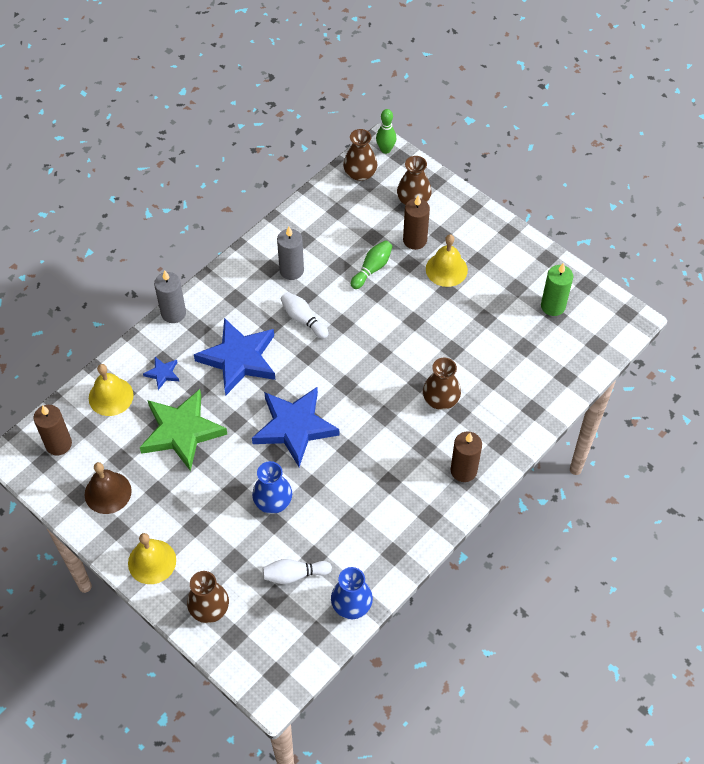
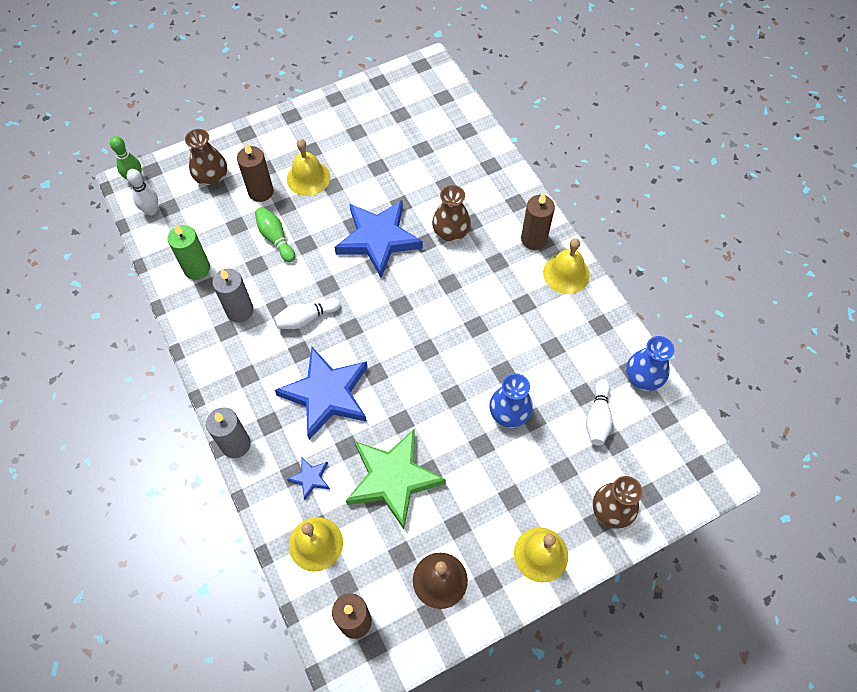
camera: 70 degrees left, 5 degrees up
blue star [252,387,339,467] -> blue star moved to [334,200,423,278]
brown vase [343,129,377,181] -> white bowling pin [127,169,158,215]
green candle [541,263,573,316] -> green candle moved to [167,224,210,280]
none -> yellow bell [543,238,590,294]

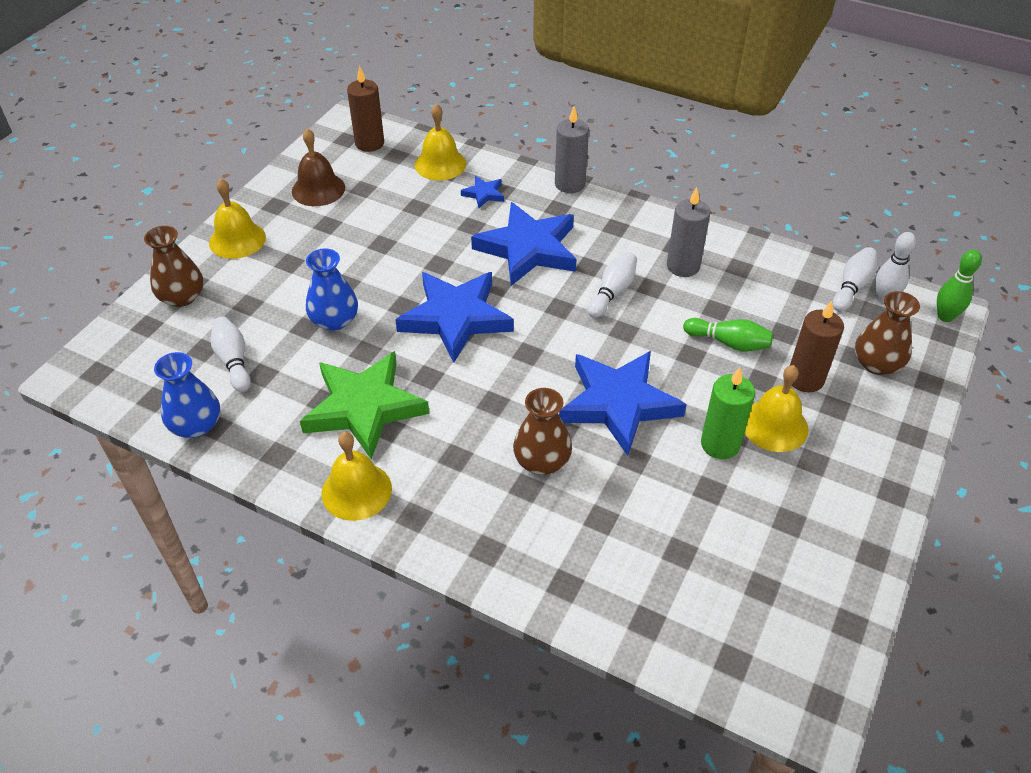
camera: 145 degrees right, 15 degrees down
green candle [167,224,210,280] -> green candle moved to [701,367,755,459]
green star [346,429,446,529] -> green star moved to [300,351,429,460]
brown candle [521,193,555,250] -> none
none -> blue star [395,272,514,363]
none -> white bowling pin [832,247,877,312]

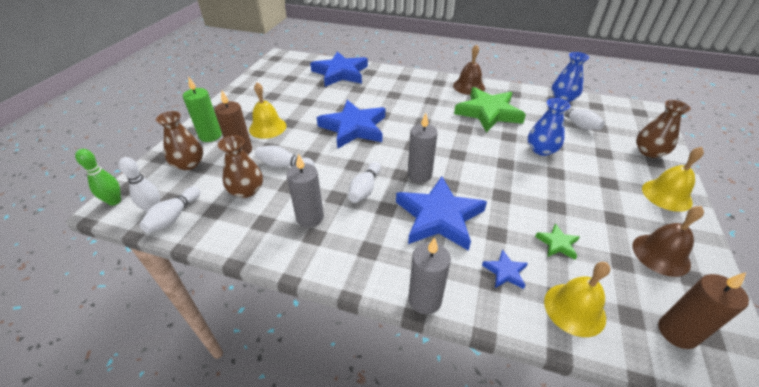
camera: 170 degrees right, 5 degrees down
yellow bell [321,432,392,521] -> brown bell [453,44,485,95]
blue star [395,272,514,363] -> blue star moved to [310,51,368,87]
brown vase [513,388,572,475] -> brown vase moved to [218,135,263,198]
green bowling pin [683,318,773,351] -> white bowling pin [255,145,315,167]
green candle [701,367,755,459] -> green candle moved to [183,77,222,142]
none -> grey candle [408,113,438,183]
none -> green star [535,223,580,259]

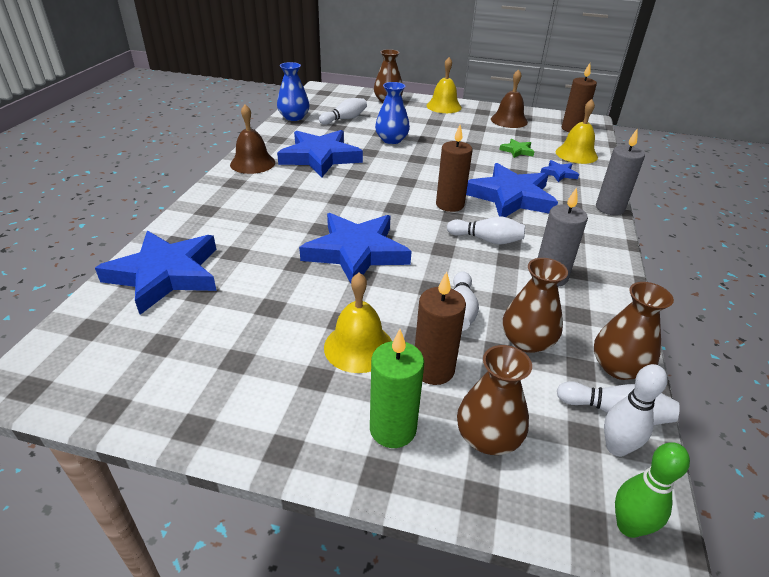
camera: 95 degrees left, 5 degrees down
grey candle [408,113,438,183] -> brown candle [436,125,472,212]
green star [454,87,526,133] -> blue star [277,130,363,178]
none -> brown vase [594,282,674,380]

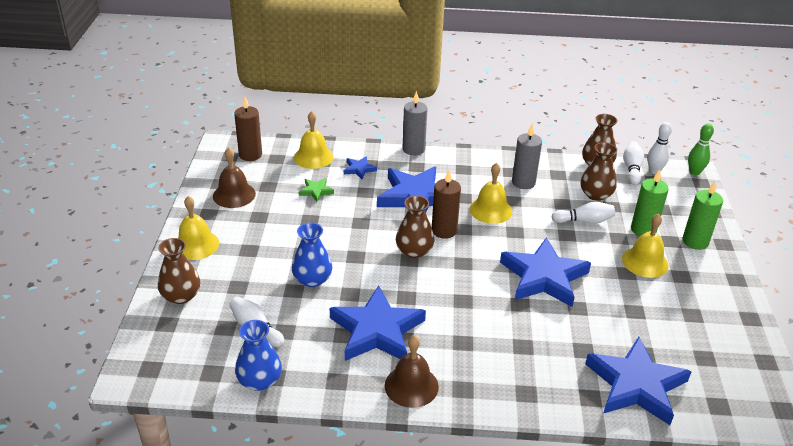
camera: 100 degrees left, 0 degrees up
brown candle [415,272,466,385] -> green candle [631,169,669,236]
white bowling pin [447,216,525,244] -> yellow bell [470,163,512,224]
brown vase [457,345,532,455] -> brown vase moved to [396,196,434,258]

